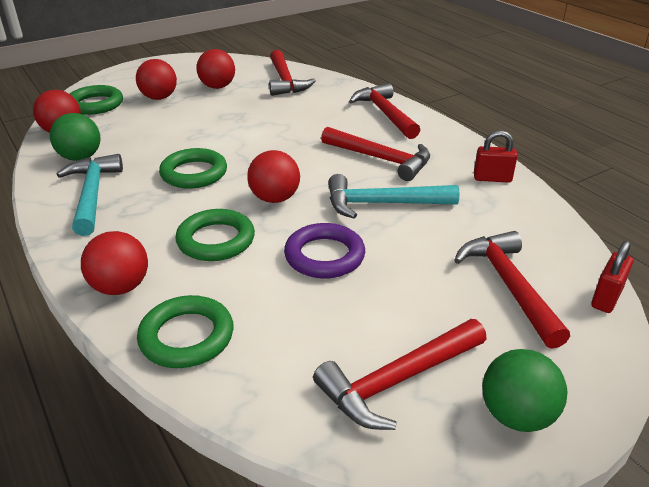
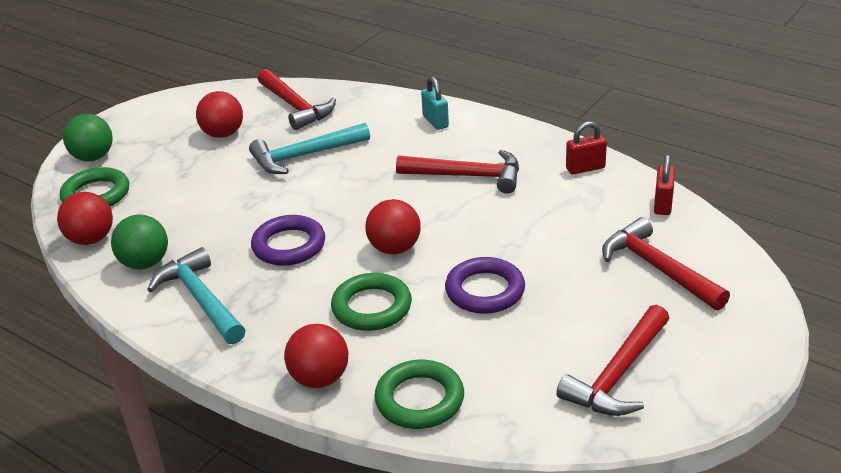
camera: 20 degrees left, 0 degrees up
red ball [136,59,177,100] -> none
green ring [159,148,227,189] -> purple ring [251,215,325,266]
turquoise hammer [328,174,460,219] -> turquoise hammer moved to [249,123,370,174]
red hammer [349,83,420,139] -> turquoise padlock [421,76,449,130]
green ball [482,349,567,432] -> green ball moved to [63,114,113,161]
red padlock [591,241,633,313] -> red padlock moved to [654,154,675,215]

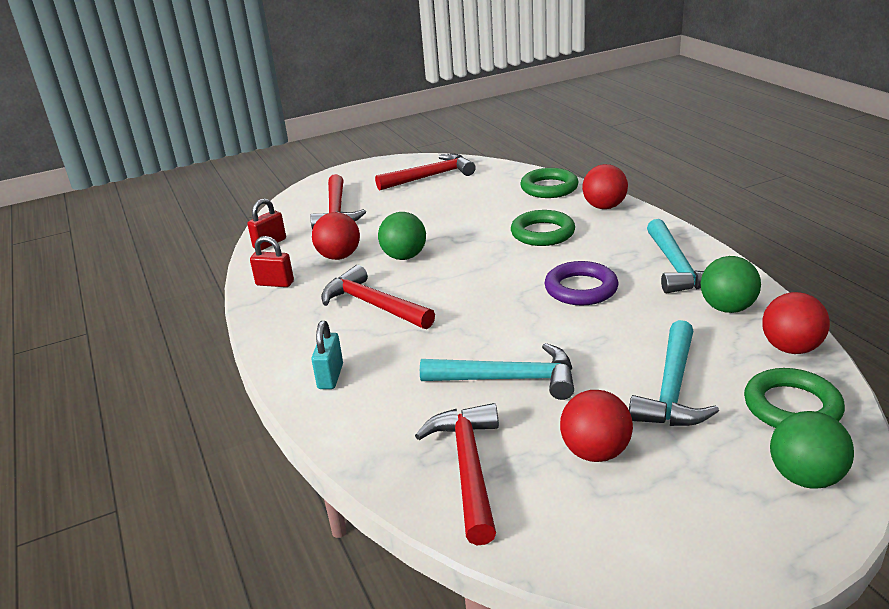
camera: 150 degrees left, 5 degrees down
red ball [365,199,421,255] -> red ball moved to [312,212,360,260]
purple ring [445,257,525,314] -> none
none -> green ball [378,212,426,260]
none -> turquoise hammer [629,320,719,426]

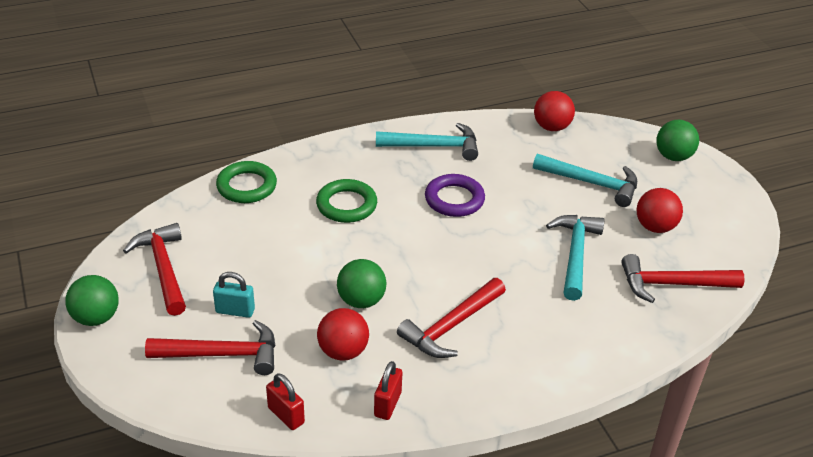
camera: 90 degrees left, 10 degrees up
turquoise padlock [311,321,343,389] -> turquoise padlock moved to [213,272,255,318]
red ball [582,164,628,209] -> none
green ball [701,256,761,313] -> green ball moved to [65,275,119,326]
green ring [744,368,845,428] -> none

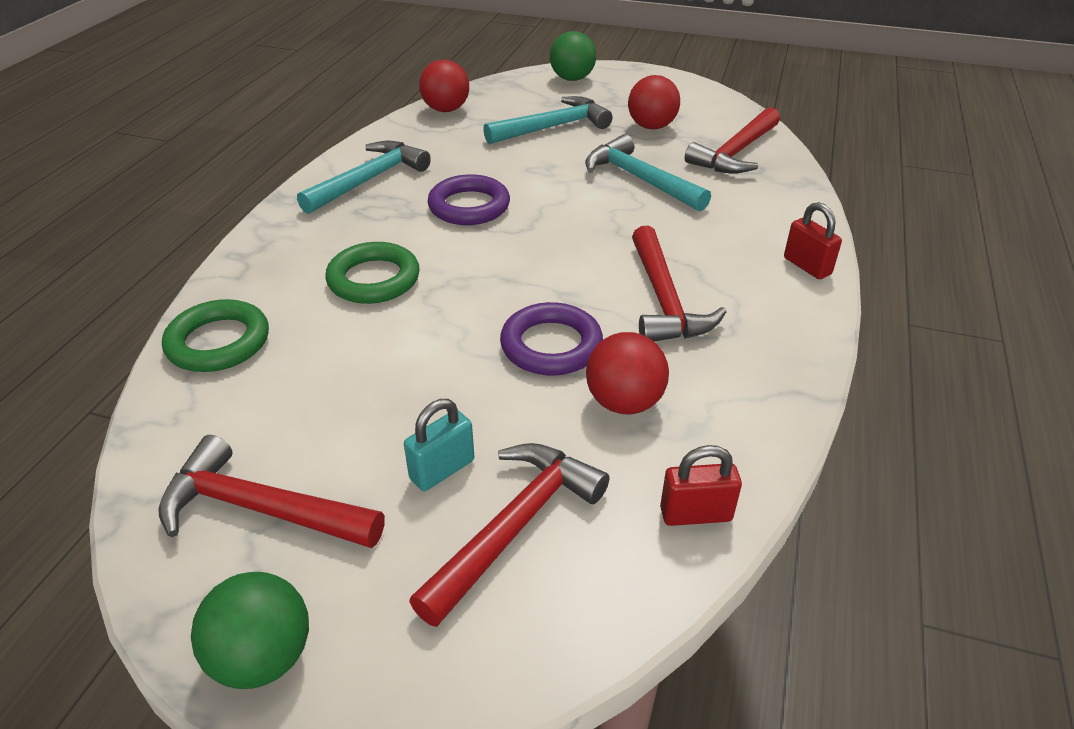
camera: 50 degrees left, 0 degrees up
green ball [337,259,386,308] -> purple ring [500,302,603,376]
red padlock [374,361,402,420] -> red padlock moved to [784,202,842,279]

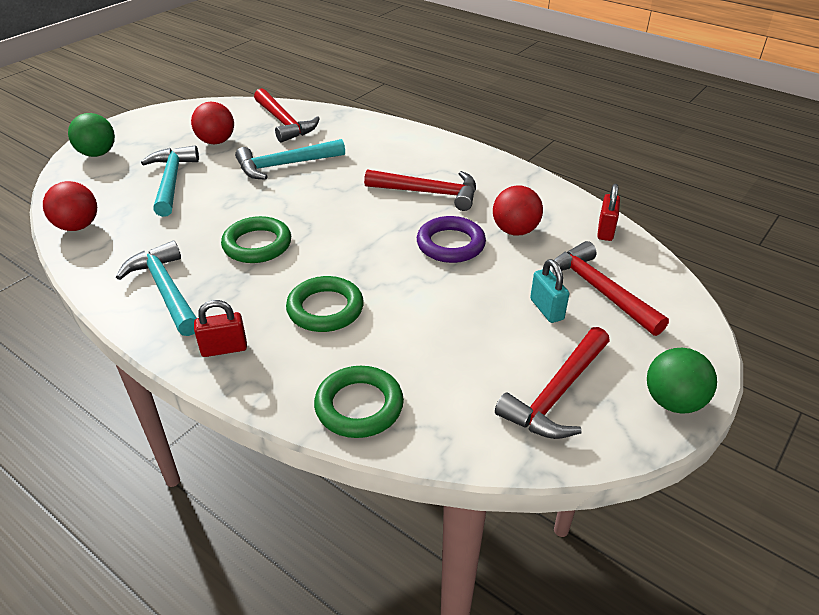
camera: 70 degrees left, 0 degrees up
purple ring [428,174,510,225] -> green ring [221,216,291,263]
red padlock [784,202,842,279] -> red padlock moved to [194,300,247,357]

